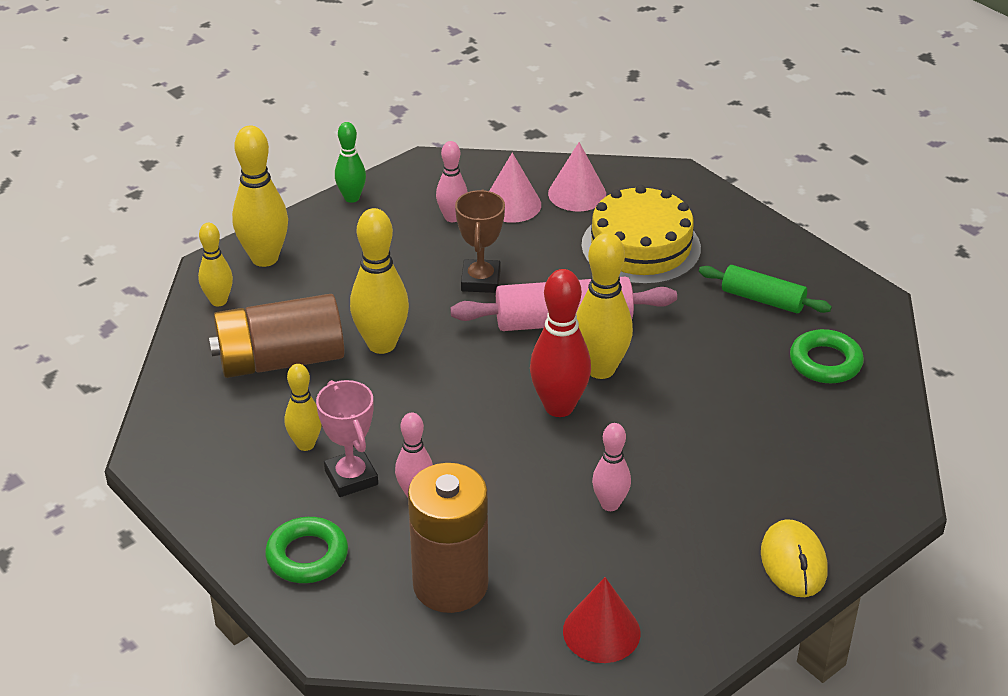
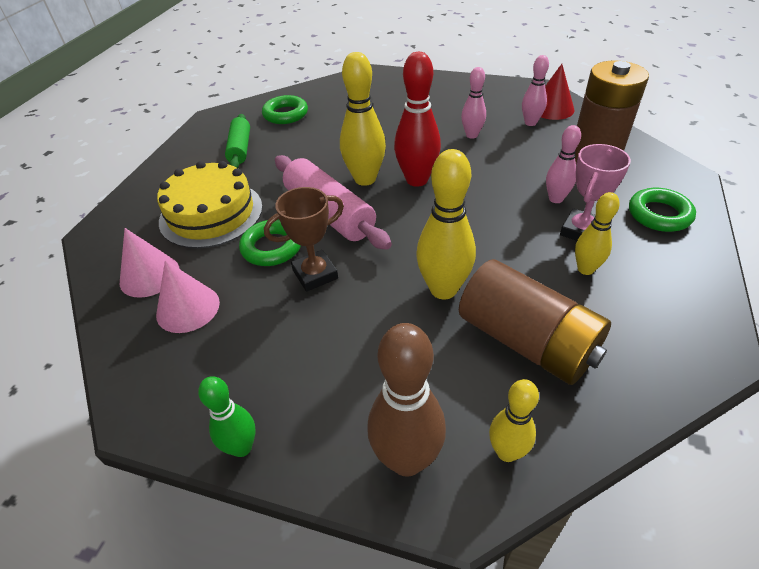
camera: 120 degrees left, 5 degrees up
yellow bowling pin [232,126,288,267] -> brown bowling pin [367,323,446,477]
pink bowling pin [436,141,467,222] -> pink bowling pin moved to [522,55,549,126]
yellow mouse [761,519,828,597] -> none
none -> green ring [239,220,301,266]

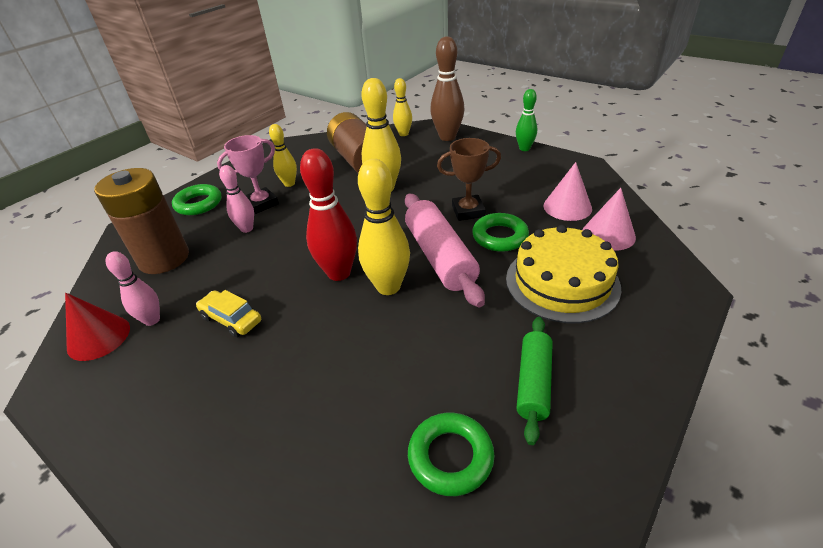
camera: 160 degrees left, 5 degrees down
pink bowling pin [461,67,486,139] -> yellow car [196,290,261,337]

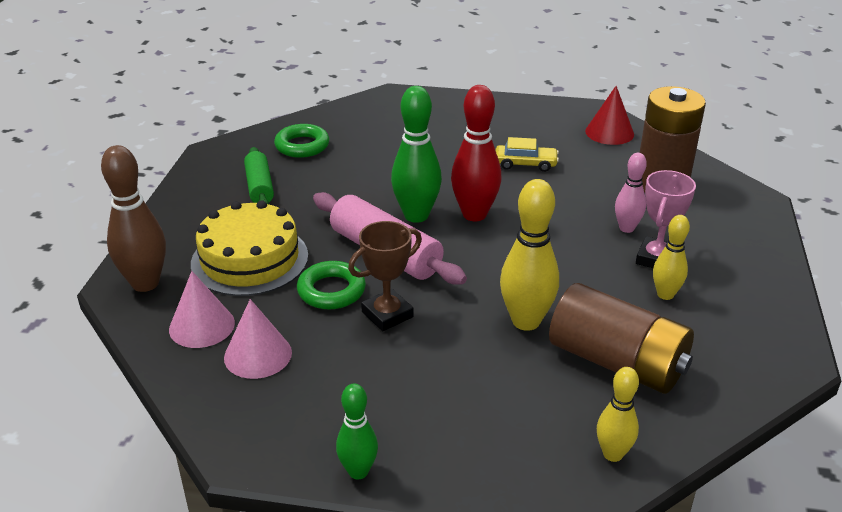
camera: 150 degrees right, 5 degrees down
pink bowling pin [106,251,160,326] -> none
green ring [172,184,221,215] -> none
yellow bowling pin [358,159,410,295] -> green bowling pin [391,86,442,223]
brown bowling pin [430,36,465,141] -> brown bowling pin moved to [101,145,166,292]

